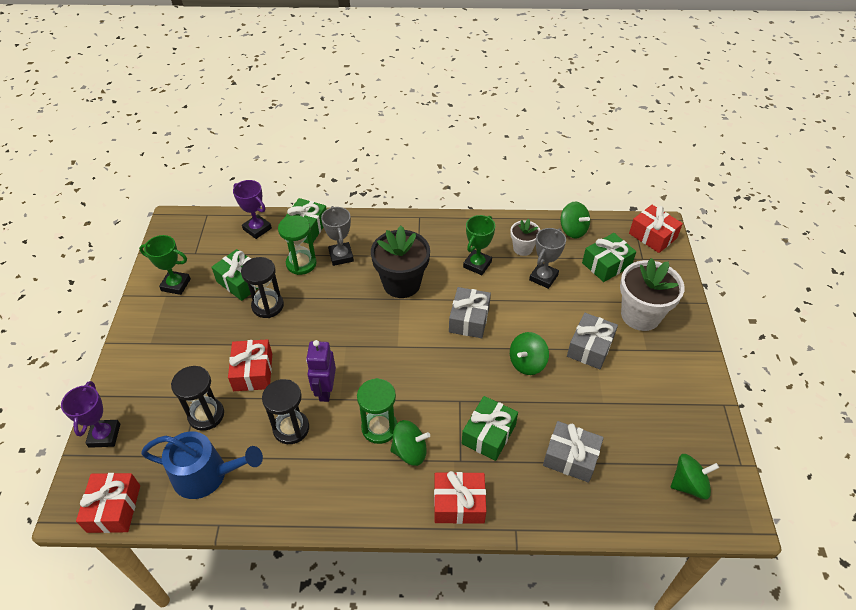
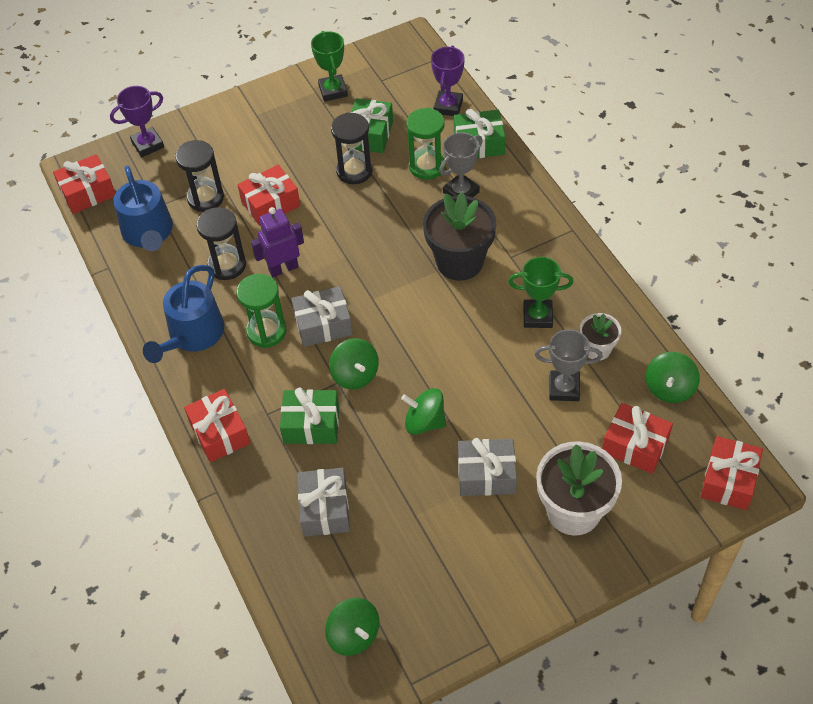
camera: 65 degrees right, 5 degrees up
green spinning top [390,420,430,466] -> green spinning top moved to [329,338,379,389]
grey gift [449,287,491,338] -> grey gift moved to [291,286,353,347]
green gift [582,233,636,282] -> red gift [602,403,673,474]
none -> blue watering can [143,265,224,363]

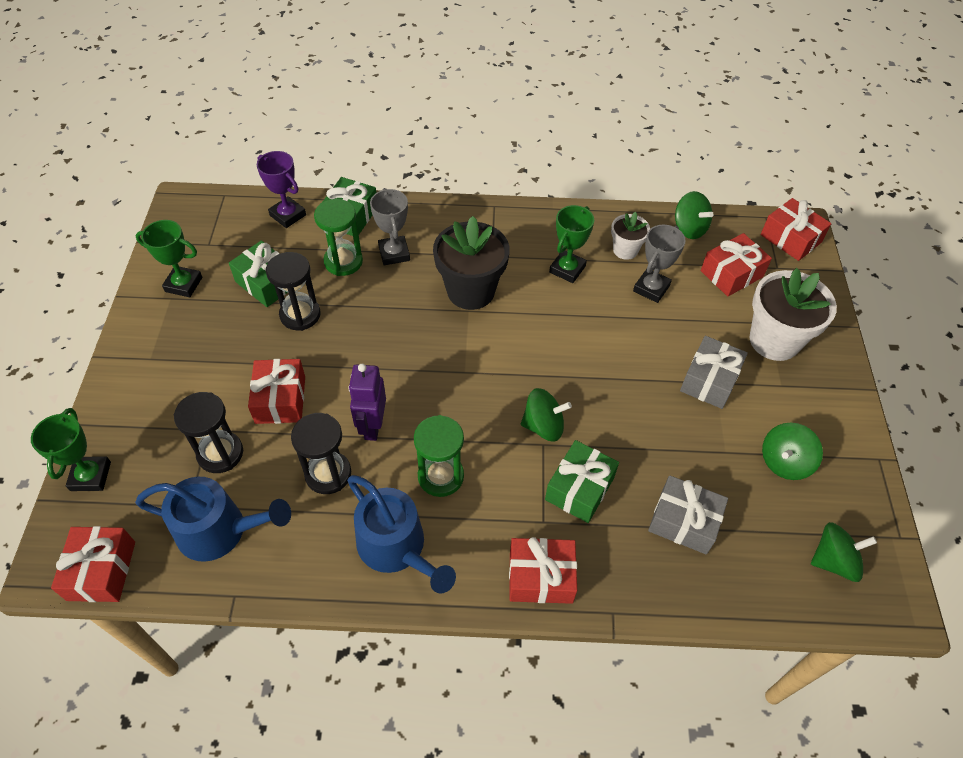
camera: 65 degrees left, 0 degrees up
purple trophy [110,86,164,157] -> green trophy [31,408,111,491]
grey gift [291,286,353,347] -> none
green spinning top [401,388,446,435] -> green spinning top moved to [762,423,823,480]

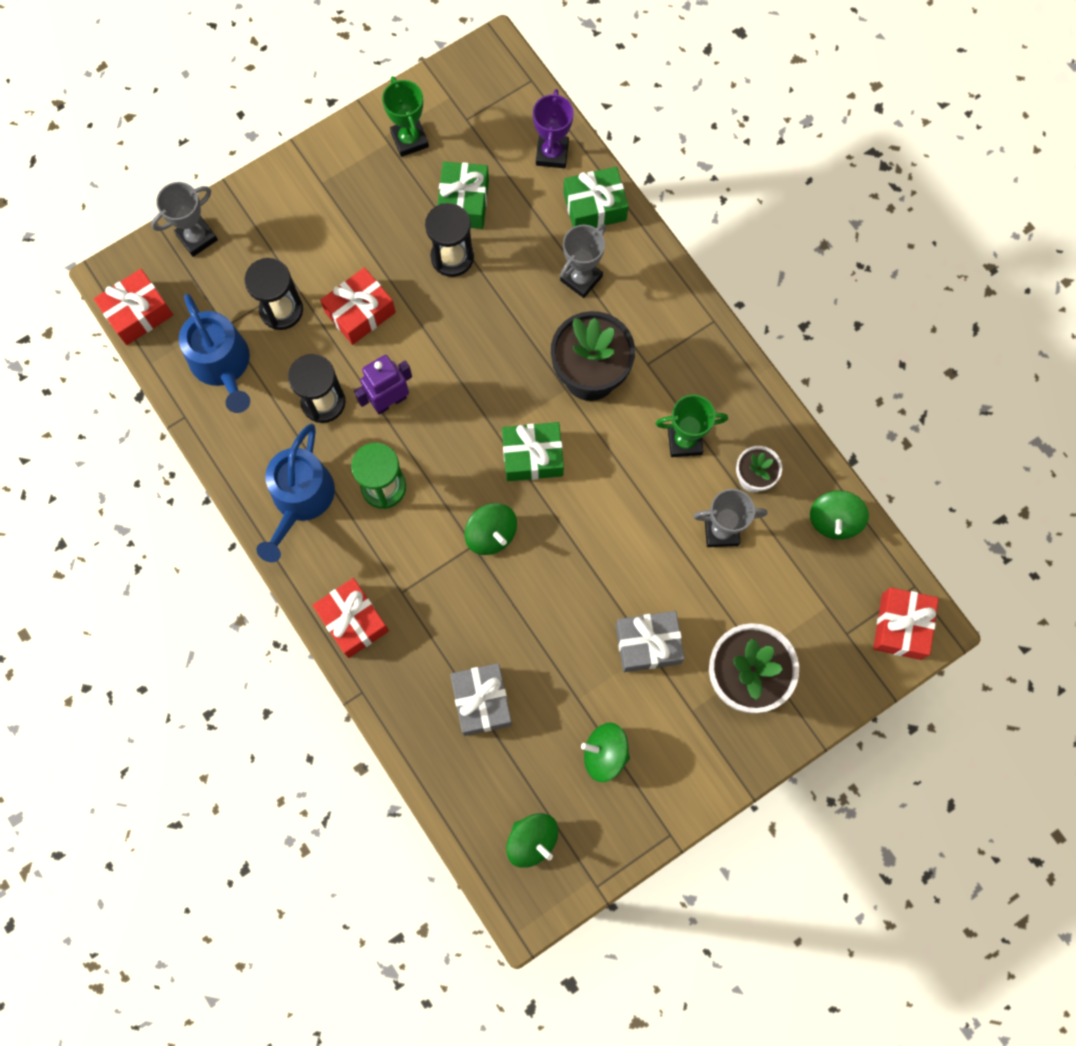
camera: 55 degrees right, 20 degrees up
green trophy [31,408,111,491] -> grey trophy [151,182,218,257]
green hourglass [314,199,363,276] -> none
green gift [545,440,619,523] -> green gift moved to [502,422,564,481]
red gift [701,233,772,297] -> none

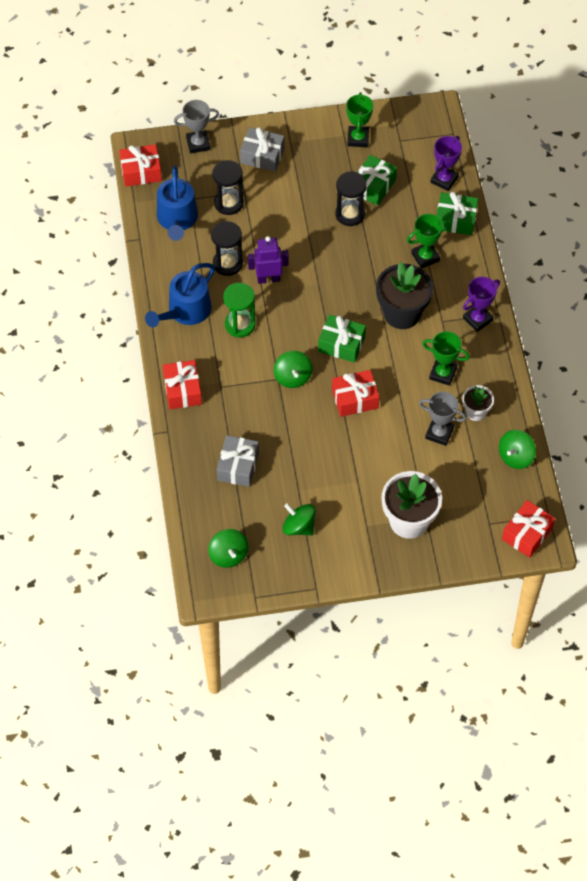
camera: 25 degrees right, 15 degrees down
red gift [320,267,396,345] -> red gift moved to [332,370,379,417]
grey trophy [560,224,606,298] -> green trophy [407,214,449,269]
grey gift [616,611,685,672] -> grey gift moved to [240,127,284,172]
none -> purple trophy [463,277,500,332]

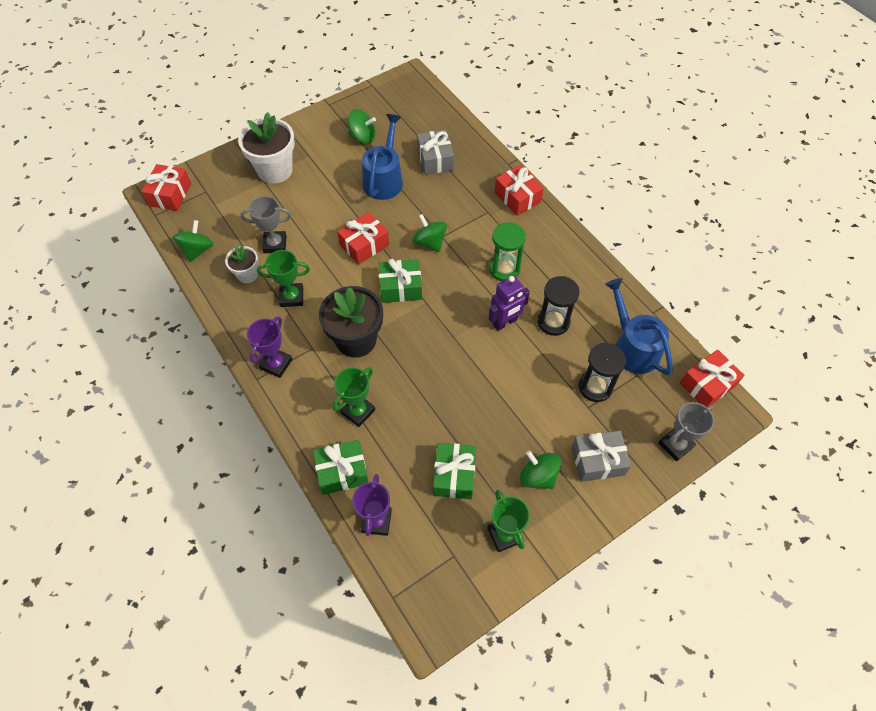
camera: 155 degrees right, 0 degrees up
blue watering can [145,263,215,327] -> blue watering can moved to [362,114,403,200]
green spinning top [208,529,248,568] -> green spinning top moved to [520,450,561,489]
black hourglass [335,171,367,226] -> none

